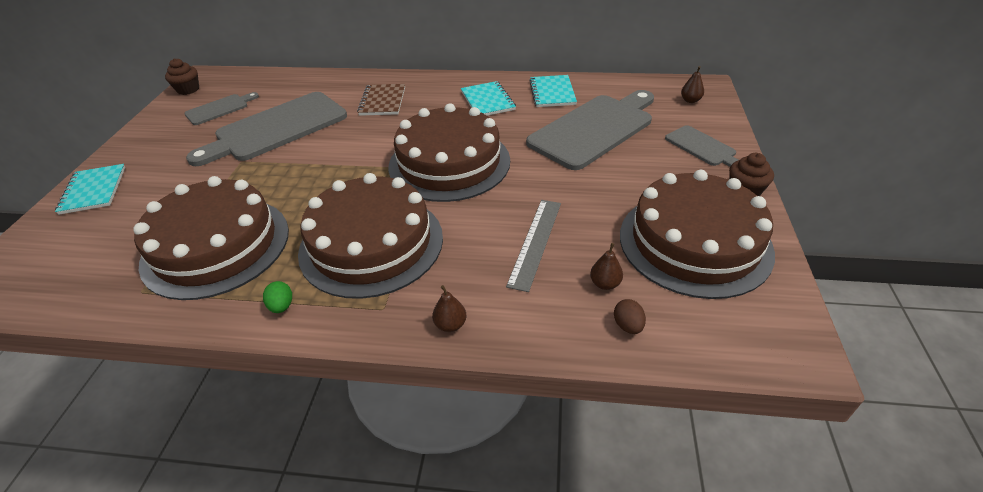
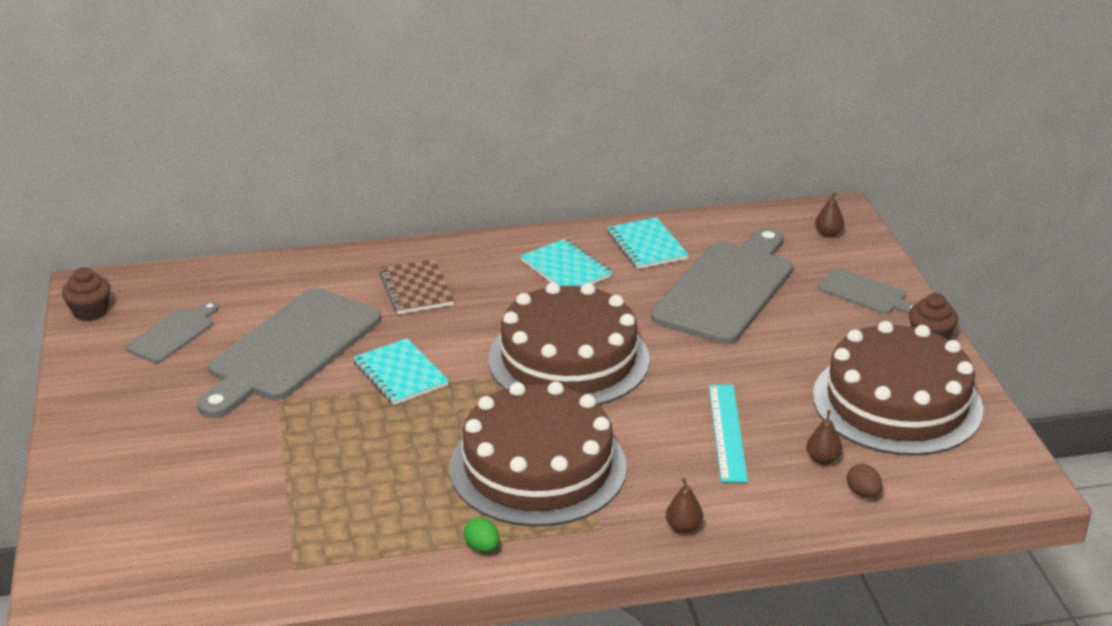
camera: 20 degrees left, 10 degrees down
turquoise notebook [55,164,125,215] -> turquoise notebook moved to [353,338,449,405]
brown cake [133,176,289,300] -> none
grey ruler [506,200,561,292] -> turquoise ruler [709,385,748,483]

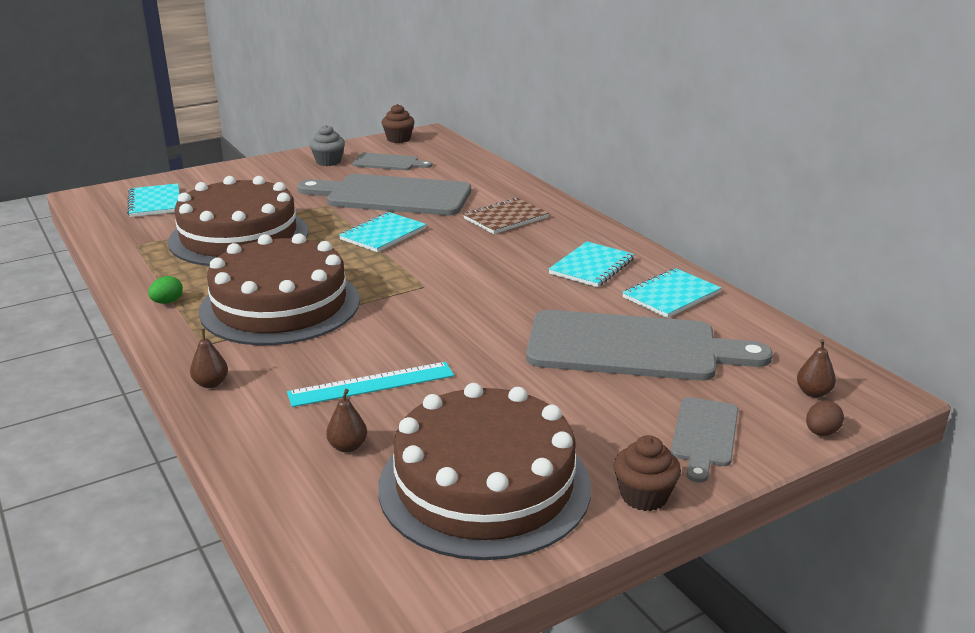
camera: 70 degrees right, 5 degrees down
brown cake [488,282,650,405] -> brown cake moved to [168,176,308,266]
brown egg [847,464,883,498] -> brown egg moved to [806,400,844,436]
none -> turquoise notebook [127,183,179,217]
none -> grey cupcake [310,125,345,166]

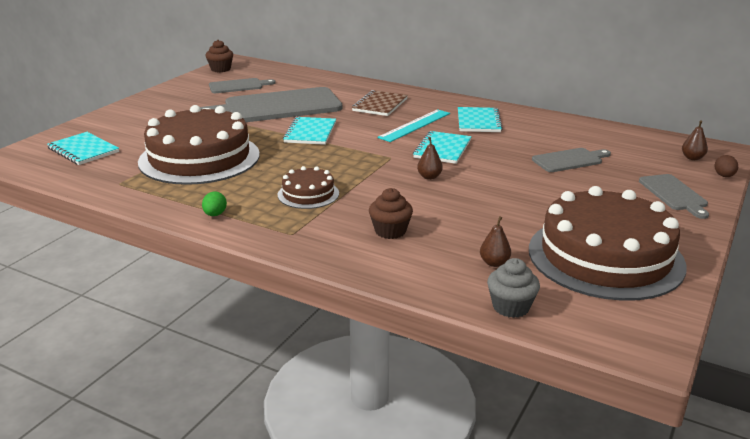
camera: 30 degrees left, 0 degrees up
brown pear [190,329,228,388] -> brown pear moved to [417,137,443,180]
brown cake [199,233,360,345] -> brown cake [278,166,339,209], size x0.47
turquoise ruler [287,362,454,407] -> turquoise ruler moved to [378,109,450,142]
grey cupcake [310,125,345,166] -> grey cupcake moved to [487,258,540,318]
grey cutting board [526,310,773,381] -> grey cutting board [532,148,611,172], size x0.49
brown cupcake [614,435,681,511] -> brown cupcake moved to [369,188,413,239]
turquoise notebook [622,268,721,318] -> turquoise notebook moved to [413,131,472,164]

